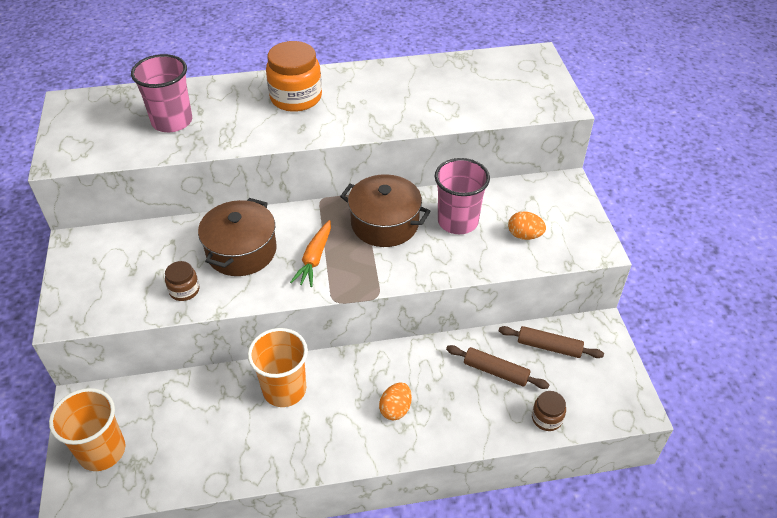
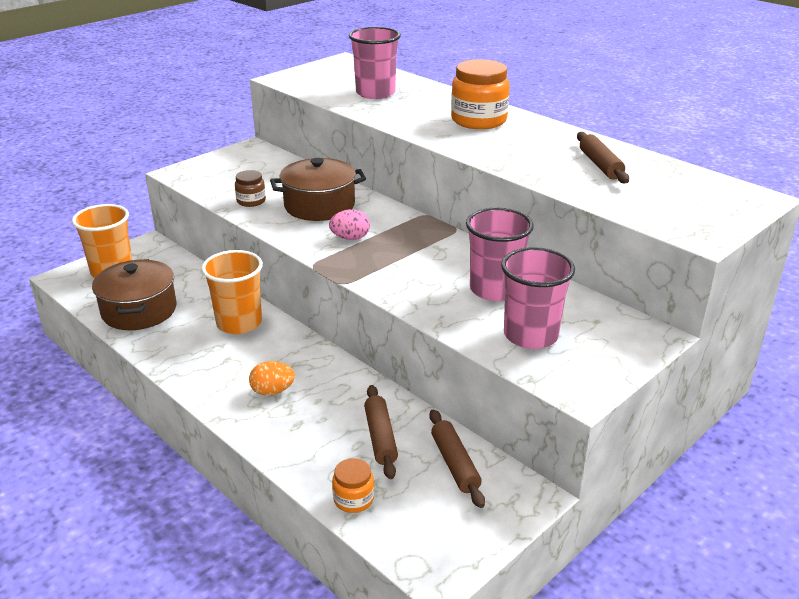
camera: 55 degrees right, 15 degrees down
orange carrot [290,220,331,287] -> pink egg [329,209,370,240]
brown pot [340,174,431,247] -> brown pot moved to [92,259,177,330]
orange egg [508,211,546,240] -> pink cup [501,247,575,349]
brown jar [532,391,566,431] -> orange jar [332,458,374,513]
none -> brown rolling pin [577,132,629,183]

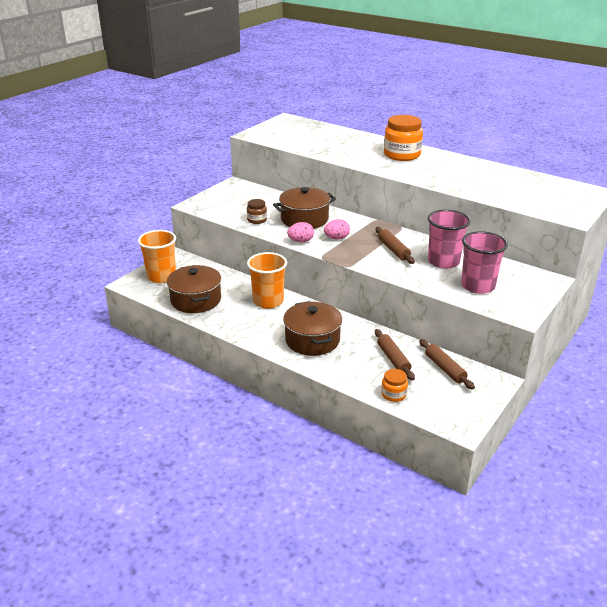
camera: 10 degrees left, 0 degrees up
orange egg [249,361,295,396] -> brown pot [283,301,342,356]
pink cup [349,27,401,99] -> none
brown rolling pin [577,132,629,183] -> brown rolling pin moved to [375,227,415,264]
none -> pink egg [287,222,314,243]

